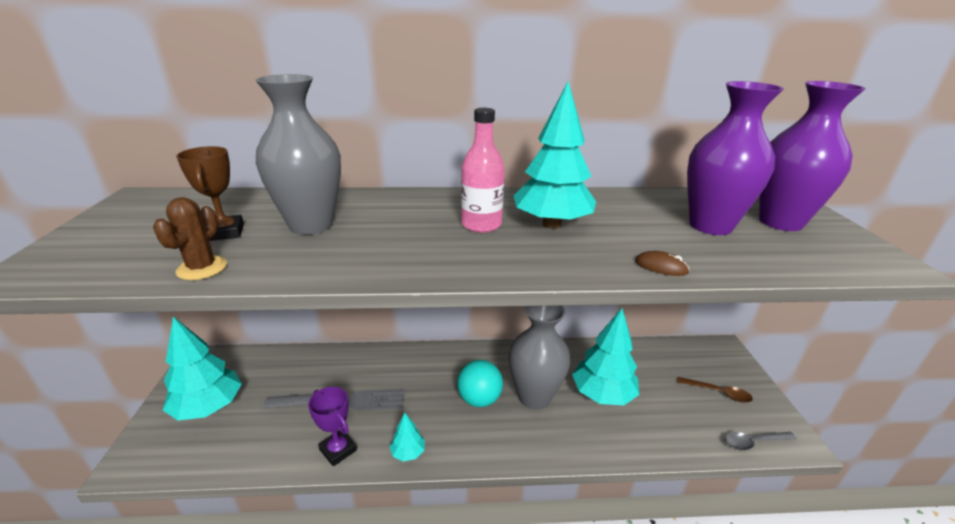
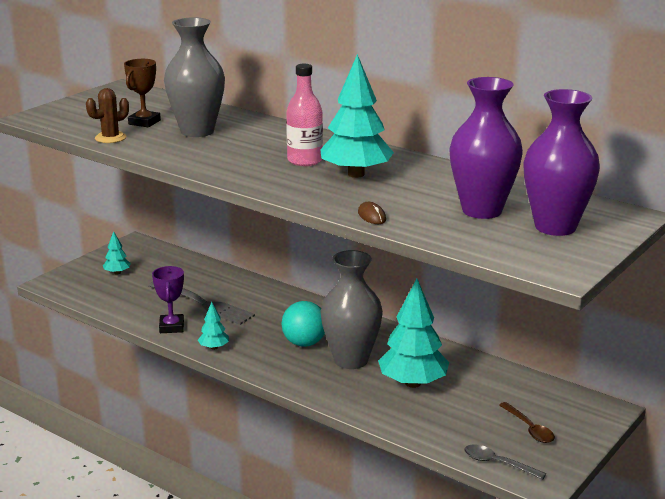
camera: 40 degrees right, 5 degrees down
turquoise tree [163,317,242,421] -> turquoise tree [103,231,131,274], size x0.47

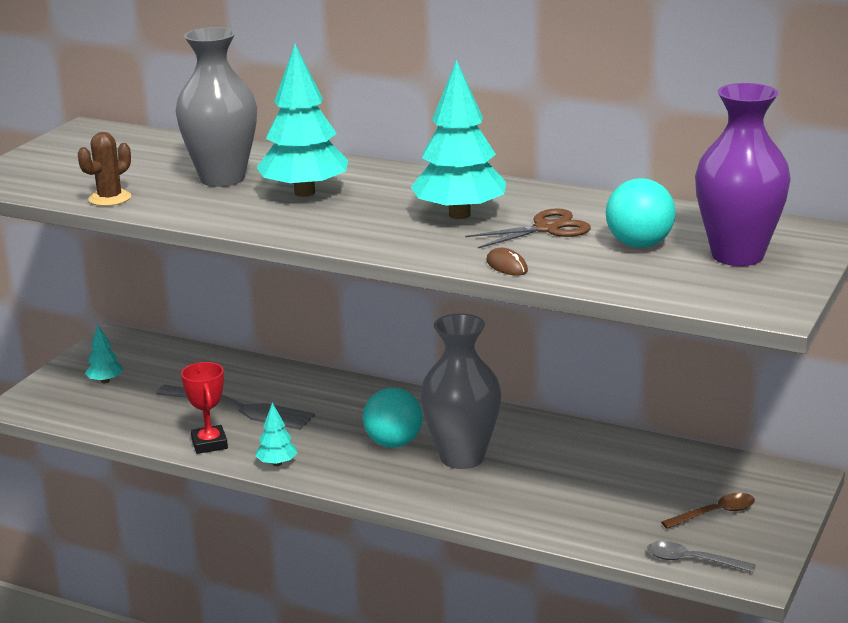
camera: 10 degrees left, 0 degrees up
brown trophy [124,59,161,127] -> none
purple trophy [152,266,184,333] -> red trophy [181,362,228,454]
pink bottle [286,64,323,166] -> none
turquoise tree [378,279,449,388] -> turquoise tree moved to [257,44,348,197]
purple vase [449,77,523,219] -> turquoise ball [606,178,676,248]
brown spoon [499,402,555,443] -> brown spoon turned 75 degrees counterclockwise [661,493,755,529]
none -> brown scissors [465,208,591,248]

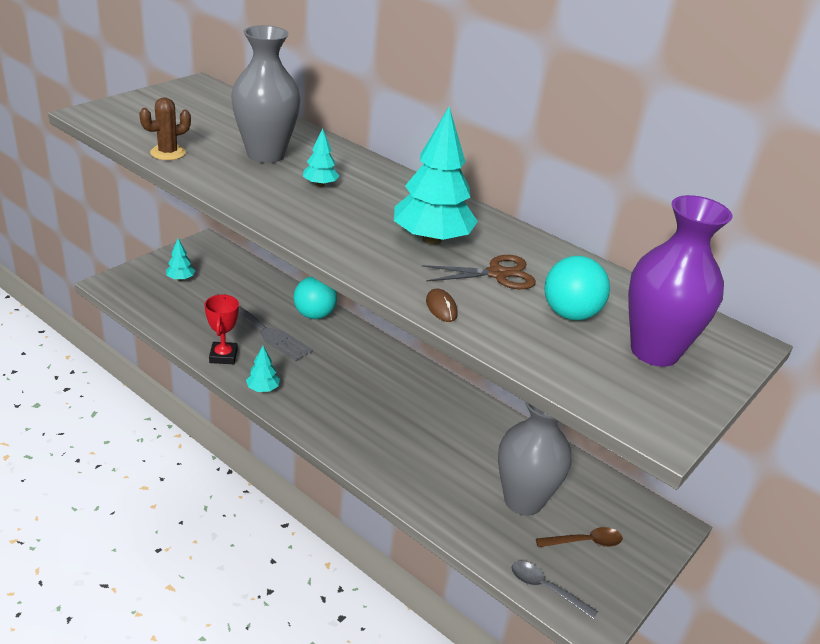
camera: 10 degrees right, 10 degrees up
turquoise tree [257,44,348,197] -> turquoise tree [303,128,339,187], size x0.47
turquoise ball [363,387,423,448] -> turquoise ball moved to [294,276,337,319]
grey vase [420,314,502,469] -> grey vase moved to [498,402,572,516]

